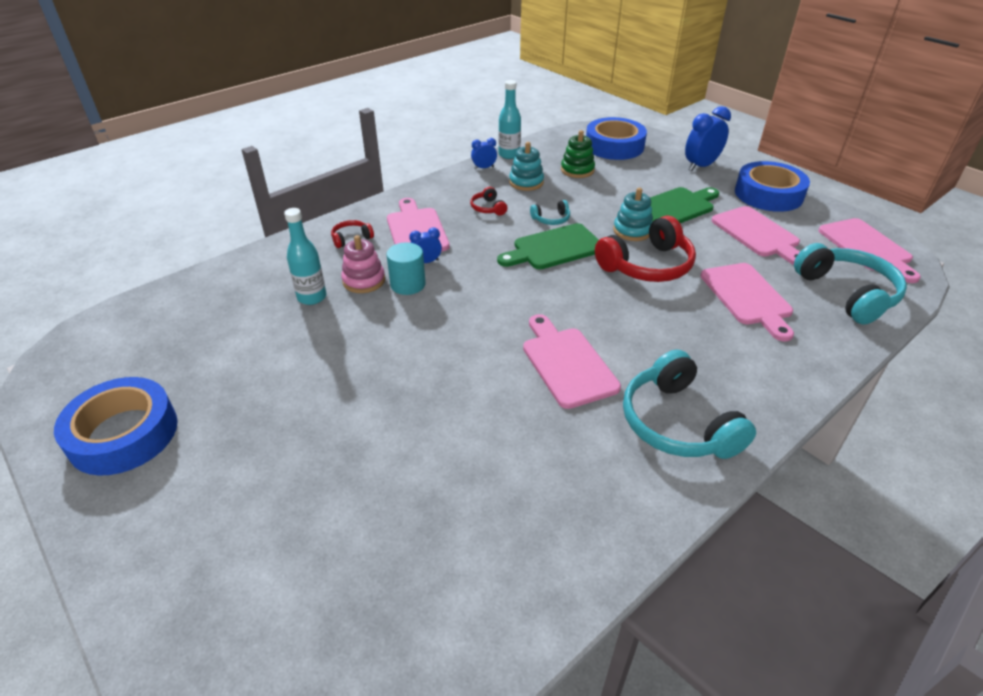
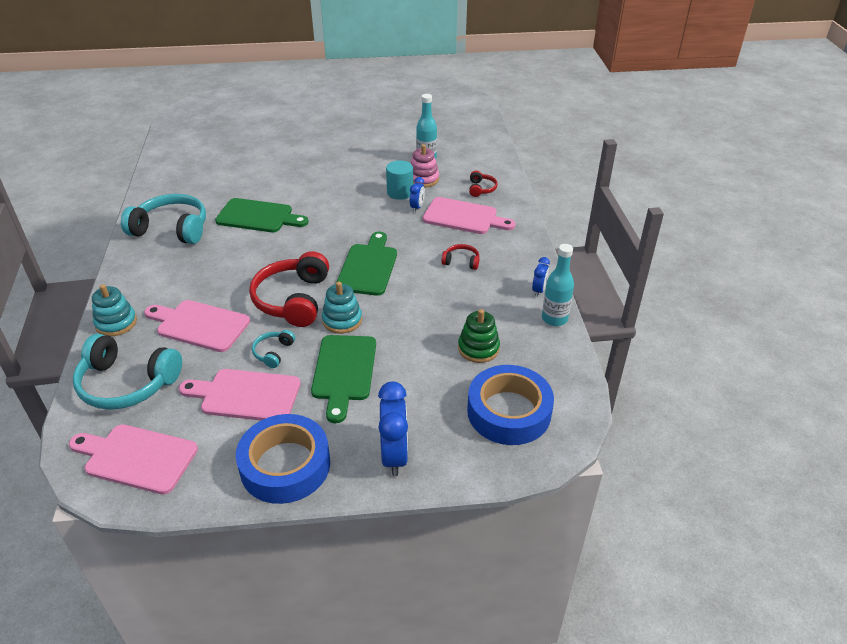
camera: 125 degrees right, 0 degrees up
blue tape [54,377,178,476] -> none
turquoise stacking toy [509,142,544,191] -> turquoise stacking toy moved to [92,284,137,336]
pink cutting board [523,314,621,409] -> green cutting board [215,198,309,232]
turquoise headphones [530,200,570,225] -> turquoise headphones moved to [252,330,295,368]

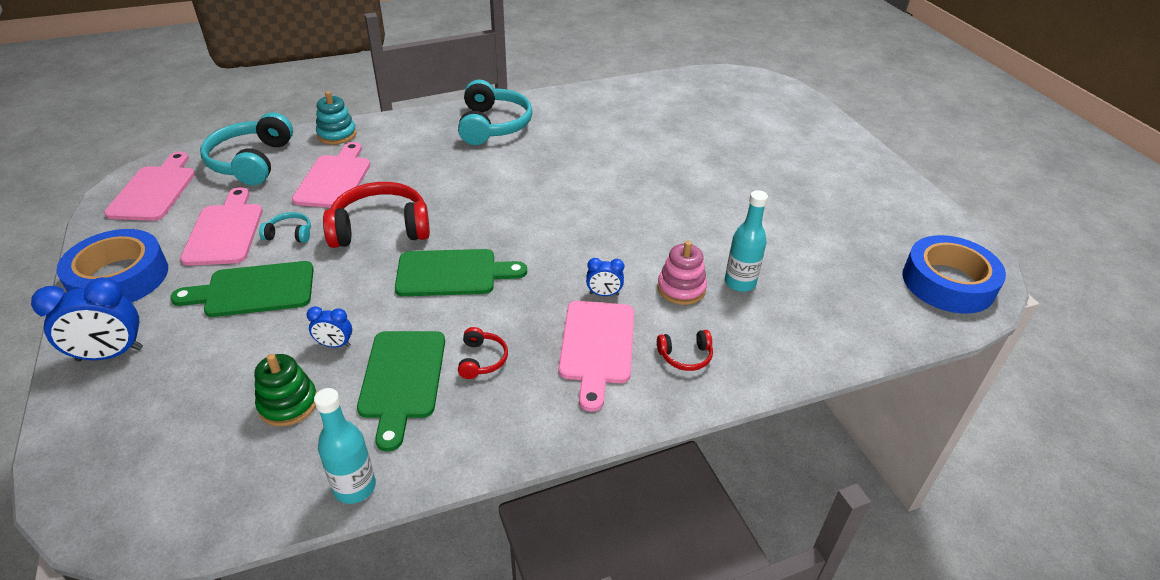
camera: 75 degrees right, 0 degrees up
green cutting board [215,198,309,232] -> green cutting board moved to [357,331,445,452]
turquoise stacking toy [322,282,362,334] -> none
turquoise cylinder [386,160,413,200] -> none
blue tape [467,365,554,445] -> blue tape moved to [903,235,1006,314]
blue clock [532,257,550,297] -> blue clock moved to [306,306,352,347]

